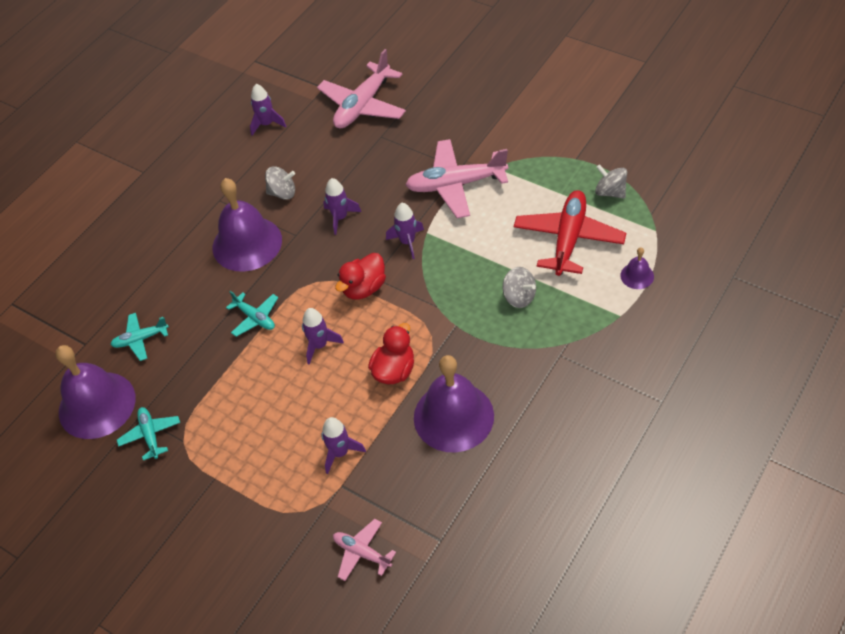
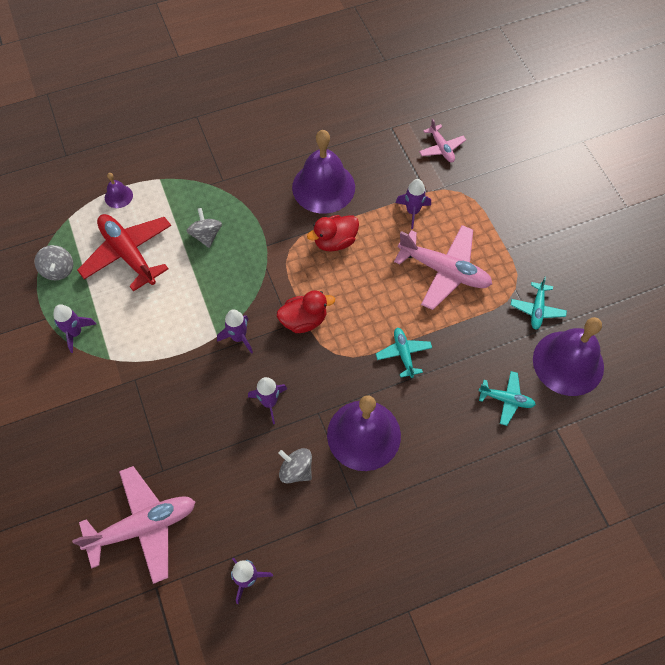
camera: 150 degrees left, 10 degrees up
purple rocket [302,308,344,365] -> purple rocket moved to [53,304,96,353]
pink plane [406,139,508,218] -> pink plane moved to [394,225,492,310]
red plane [514,190,626,276] -> red plane turned 90 degrees clockwise [77,214,171,292]

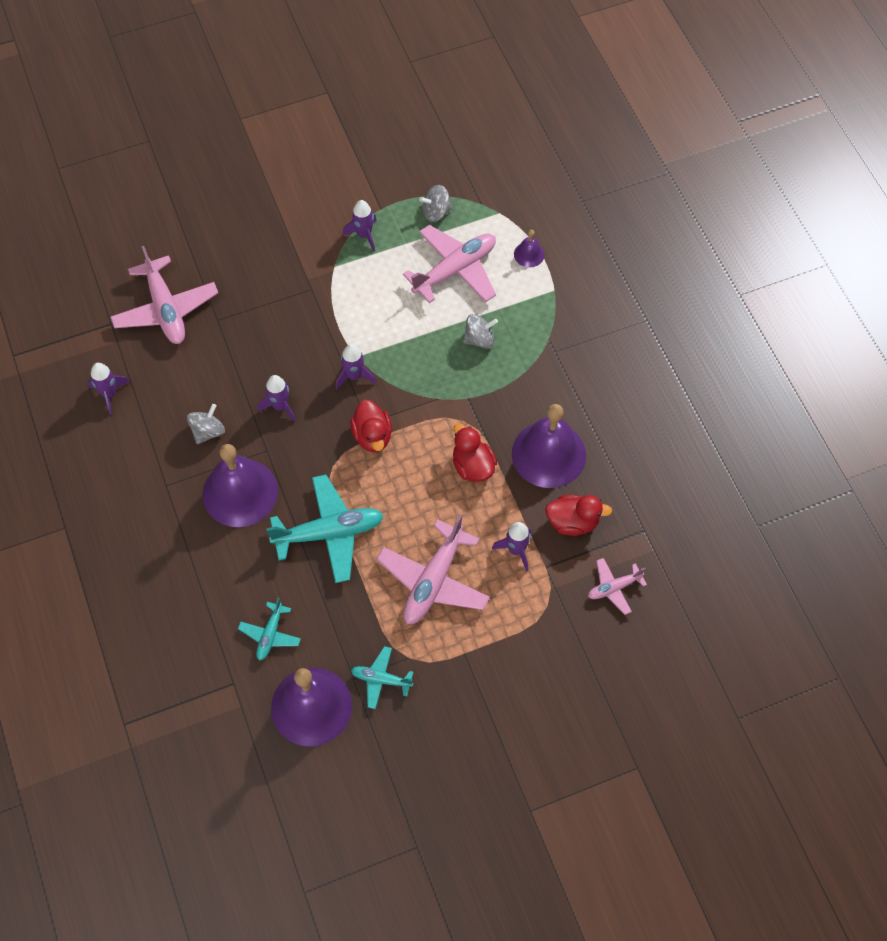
camera: 90 degrees right, 0 degrees up
red plane [77,214,171,292] -> pink plane [403,225,496,303]
turquoise plane [376,328,432,378] -> turquoise plane [266,475,384,583], size x1.90
none -> red duck [545,495,612,536]

